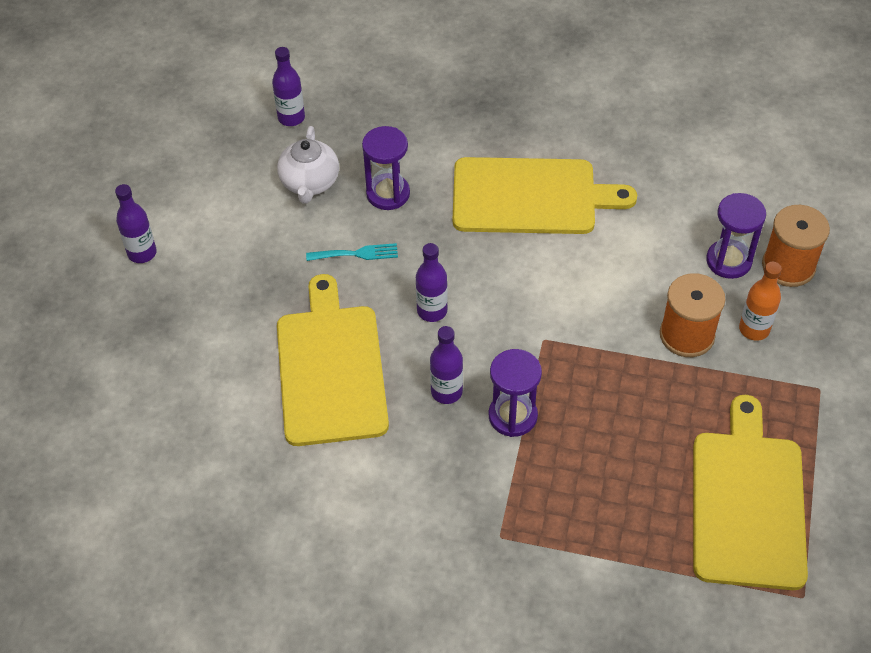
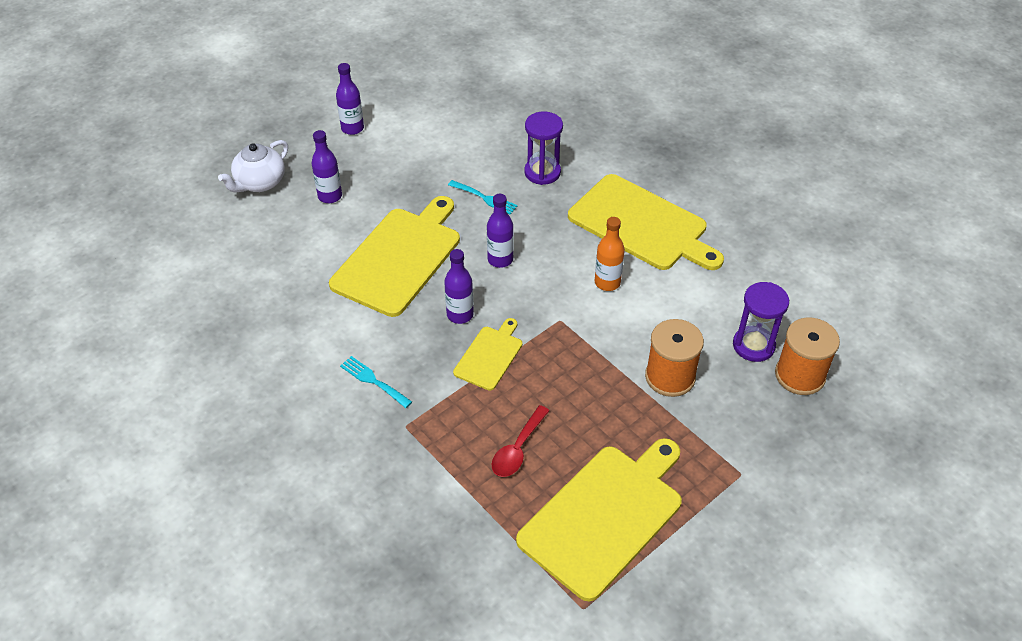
camera: 35 degrees right, 5 degrees down
purple bottle [272,47,305,126] -> purple bottle moved to [312,130,342,203]
white teapot [277,126,339,204] -> white teapot moved to [218,140,288,192]
purple hourglass [489,349,542,437] -> yellow cutting board [453,318,522,391]
orange bottle [739,262,782,341] -> orange bottle moved to [595,217,625,291]
none -> turquoise fork [340,356,412,408]
none -> red spoon [491,405,550,477]

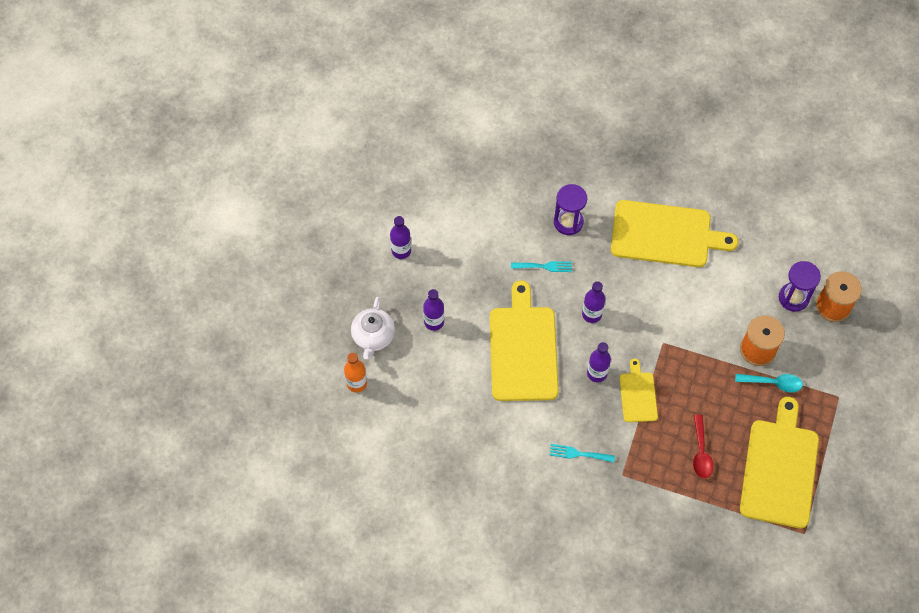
camera: 30 degrees left, 15 degrees up
orange bottle [595,217,625,291] -> orange bottle moved to [344,353,367,393]
none -> turquoise spoon [735,374,803,392]

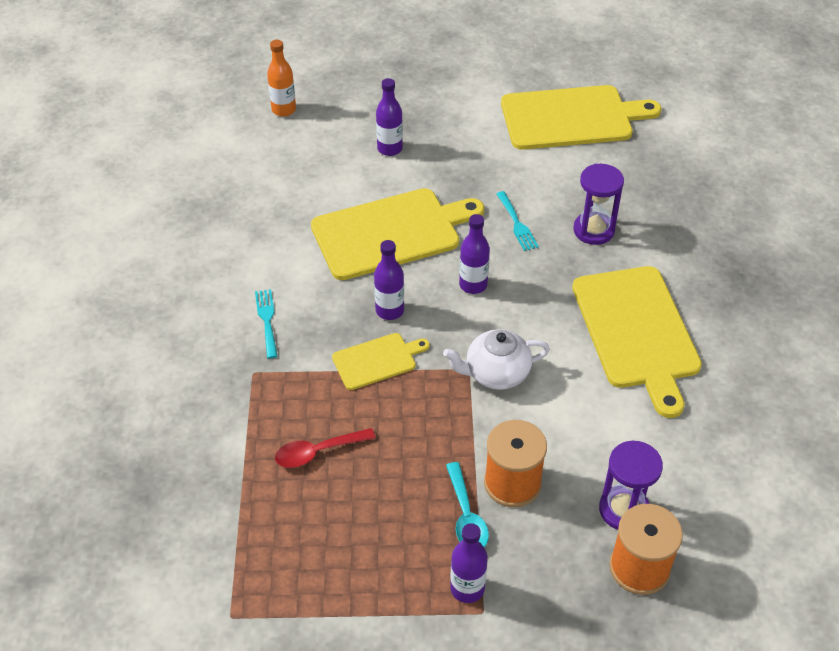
camera: 70 degrees right, 15 degrees down
white teapot [351,297,395,360] -> white teapot moved to [443,329,550,390]
purple bottle [390,216,411,259] -> purple bottle moved to [450,523,488,603]
yellow cutting board [740,397,819,528] -> yellow cutting board moved to [501,85,661,150]

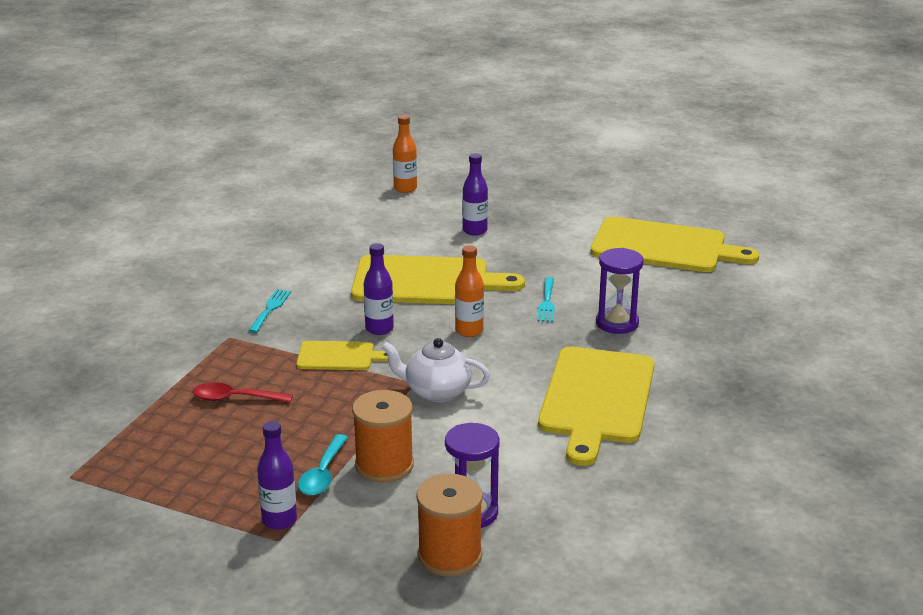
camera: 25 degrees right, 20 degrees down
purple bottle [459,214,490,294] -> orange bottle [455,245,484,337]

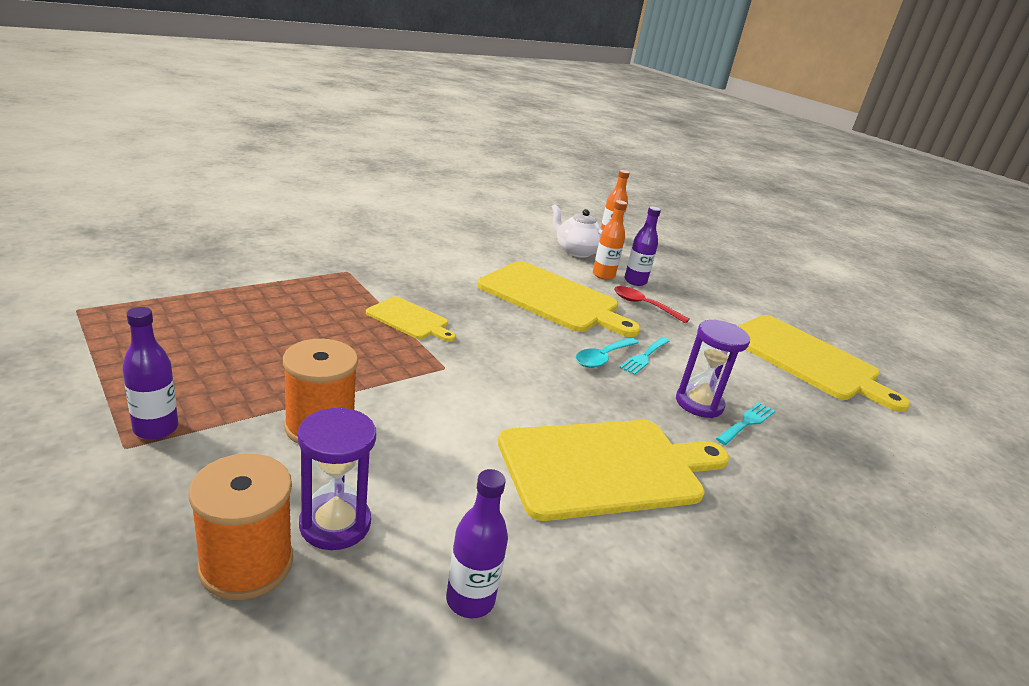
camera: 25 degrees right, 0 degrees up
red spoon [193,382,293,403] -> red spoon moved to [614,286,690,324]
turquoise fork [248,289,291,333] -> turquoise fork moved to [716,402,775,445]
turquoise spoon [298,434,348,496] -> turquoise spoon moved to [576,337,639,368]
purple bottle [364,243,394,335] -> purple bottle moved to [446,469,508,618]
white teapot [381,338,490,402] -> white teapot moved to [552,204,603,258]
orange bottle [455,245,484,337] -> orange bottle moved to [593,200,627,280]
yellow cutting board [538,347,654,466] -> yellow cutting board turned 150 degrees counterclockwise [498,420,729,521]

